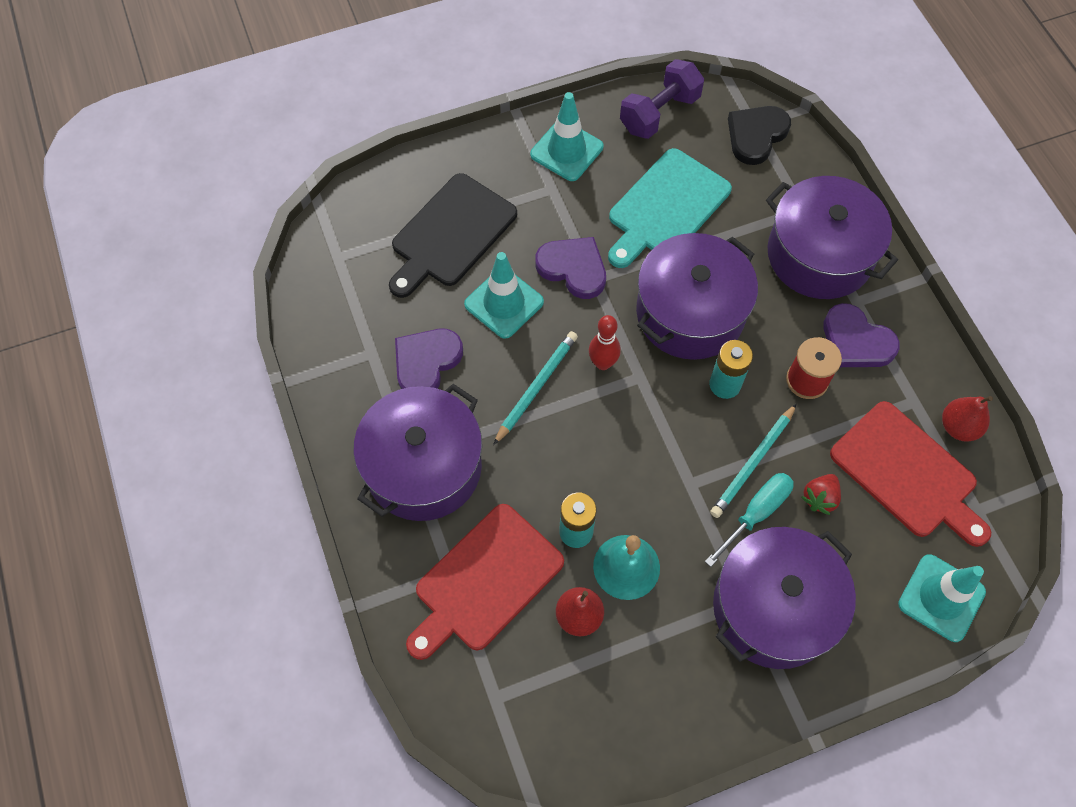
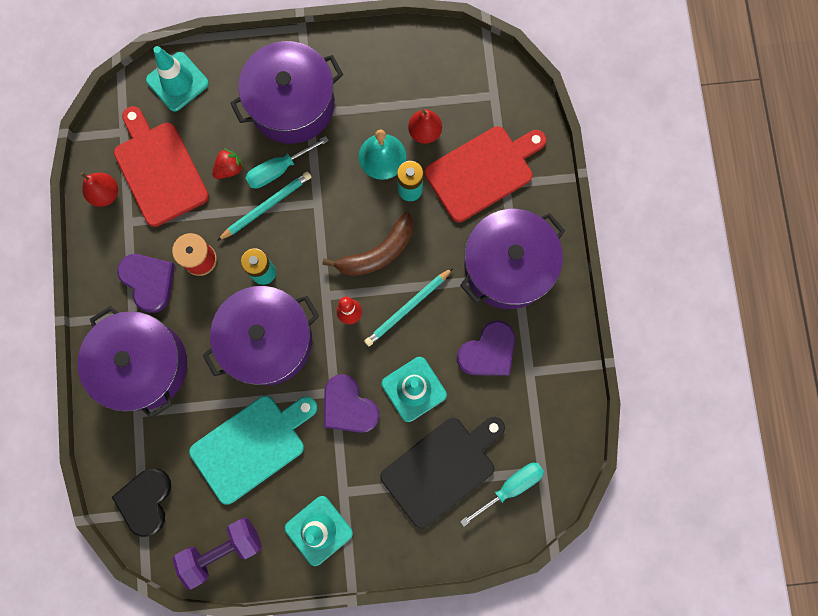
camera: 165 degrees left, 15 degrees up
black heart [728,106,791,165] -> black heart turned 135 degrees clockwise [112,468,171,537]
none -> brown banana [322,212,413,276]
none -> turquoise screwdriver [460,463,544,527]

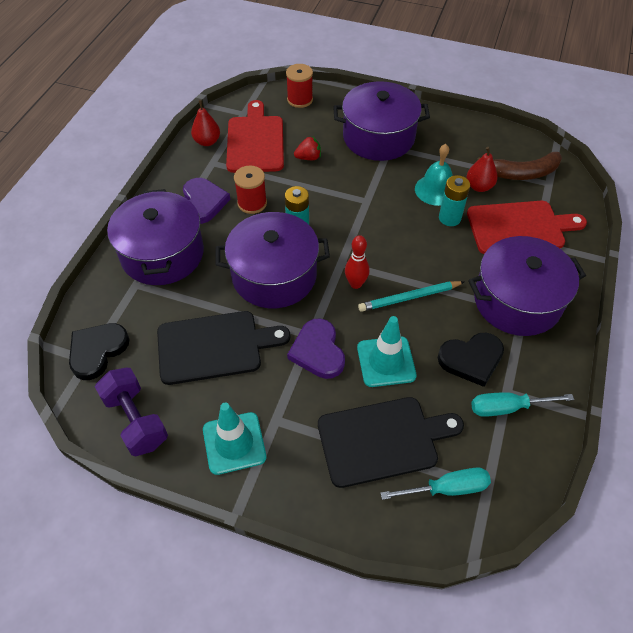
camera: 25 degrees right, 25 degrees down
turquoise traffic cone [146,46,209,112] -> red spool [286,64,313,108]
purple dumbbell [172,518,262,590] -> purple dumbbell turned 60 degrees clockwise [95,367,168,456]
turquoise cutting board [189,396,317,505] -> black cutting board [157,311,290,385]
turquoise pencil [217,171,311,241] -> none
turquoise screwdriver [245,136,329,189] -> turquoise screwdriver moved to [471,392,574,417]
brown banana [322,212,413,276] -> brown banana moved to [477,152,562,180]
purple heart [457,321,515,376] -> black heart [438,333,504,387]

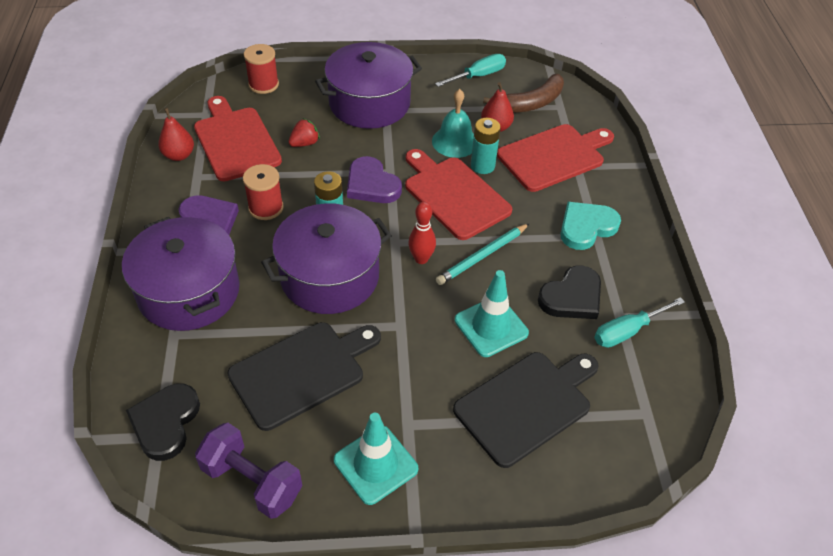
camera: 25 degrees left, 5 degrees down
purple heart [287,318,345,379] -> purple heart moved to [347,156,402,203]
turquoise screwdriver [380,468,491,500] -> turquoise screwdriver moved to [435,54,506,87]
purple pot [468,236,586,336] -> turquoise heart [560,202,621,250]
none -> red cutting board [405,149,512,240]

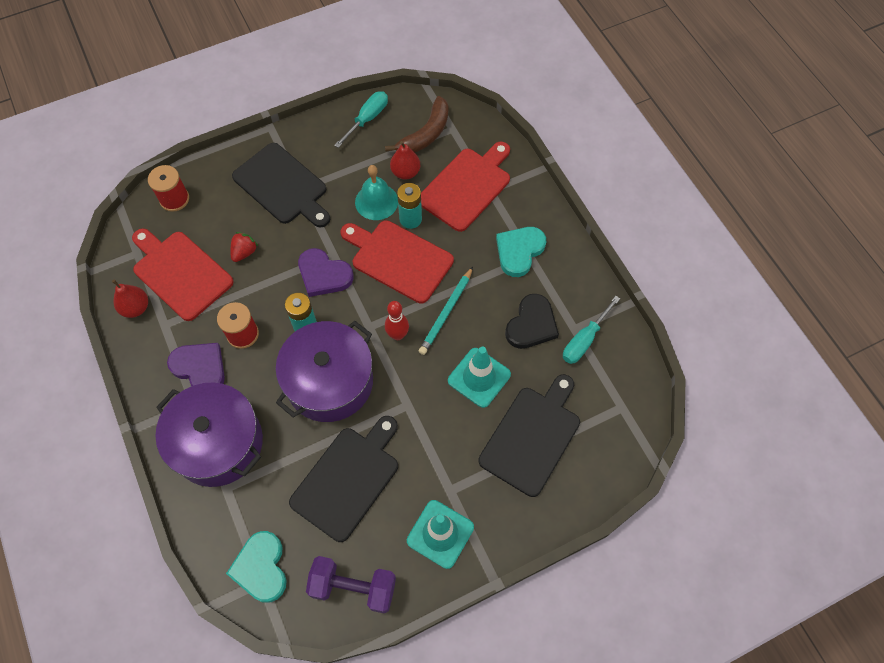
camera: 20 degrees left, 15 degrees up
black heart [126,384,200,461] -> turquoise heart [226,531,287,603]
purple pot [315,42,422,129] -> black cutting board [232,143,330,228]

